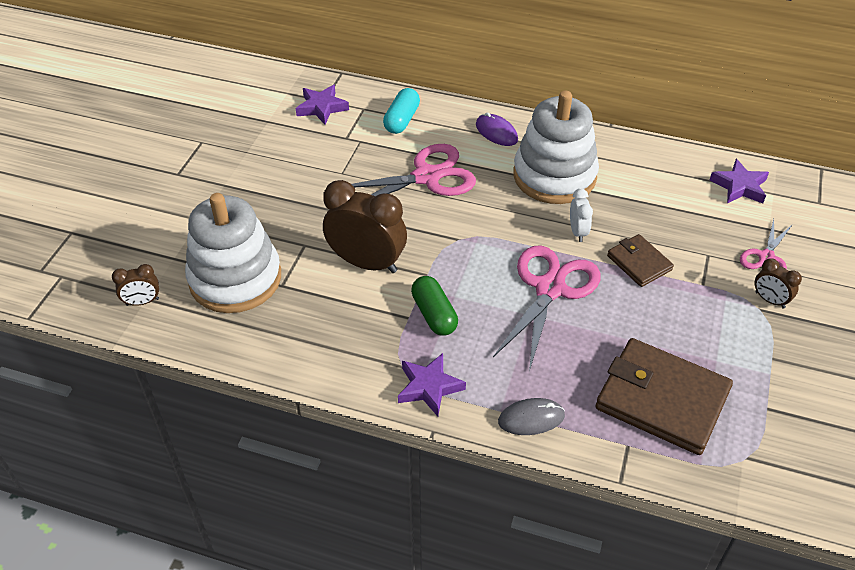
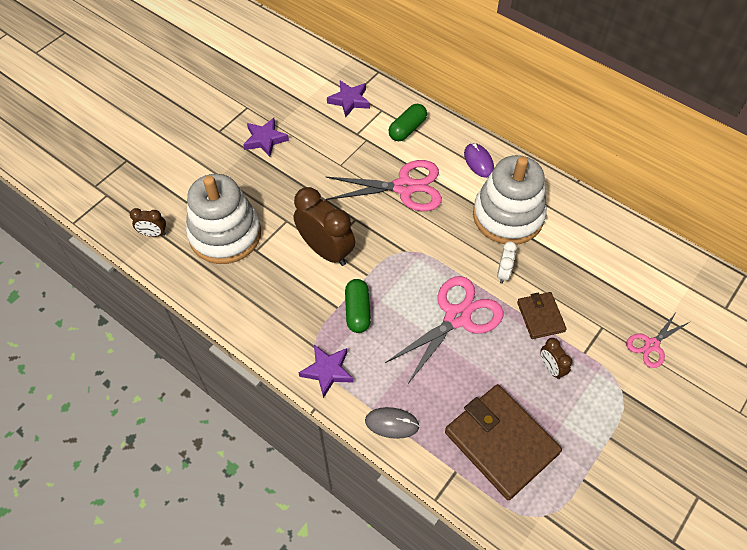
camera: 20 degrees right, 10 degrees up
turquoise capsule [383,88,420,134] -> green capsule [388,104,427,141]
purple star [710,159,769,203] -> purple star moved to [243,118,289,157]
brown clock [755,258,802,308] -> brown clock moved to [540,338,572,379]

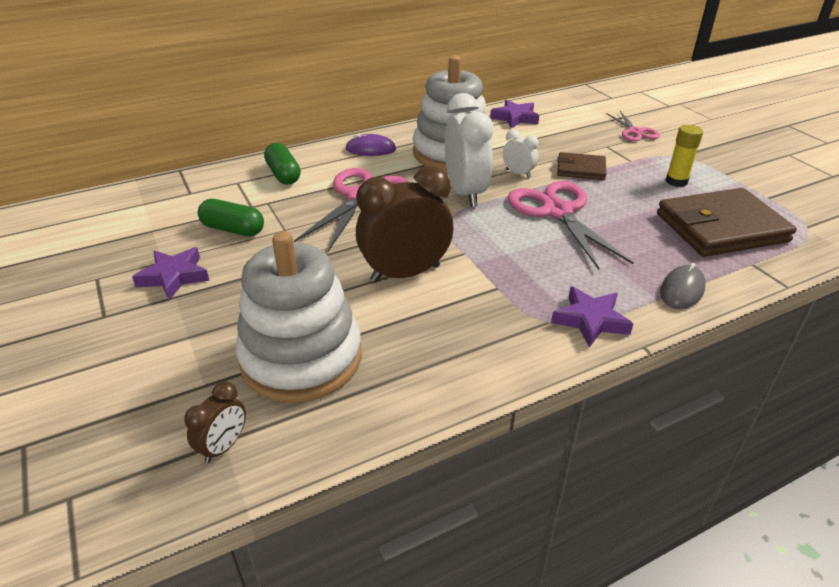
camera: 65 degrees left, 20 degrees down
purple star [327,81,370,117] -> purple star moved to [490,100,539,128]
green capsule [345,279,371,333] -> green capsule moved to [198,199,264,236]
brown clock [540,338,572,379] -> none
none -> white clock [445,93,494,207]
none -> yellow glue stick [665,125,703,187]

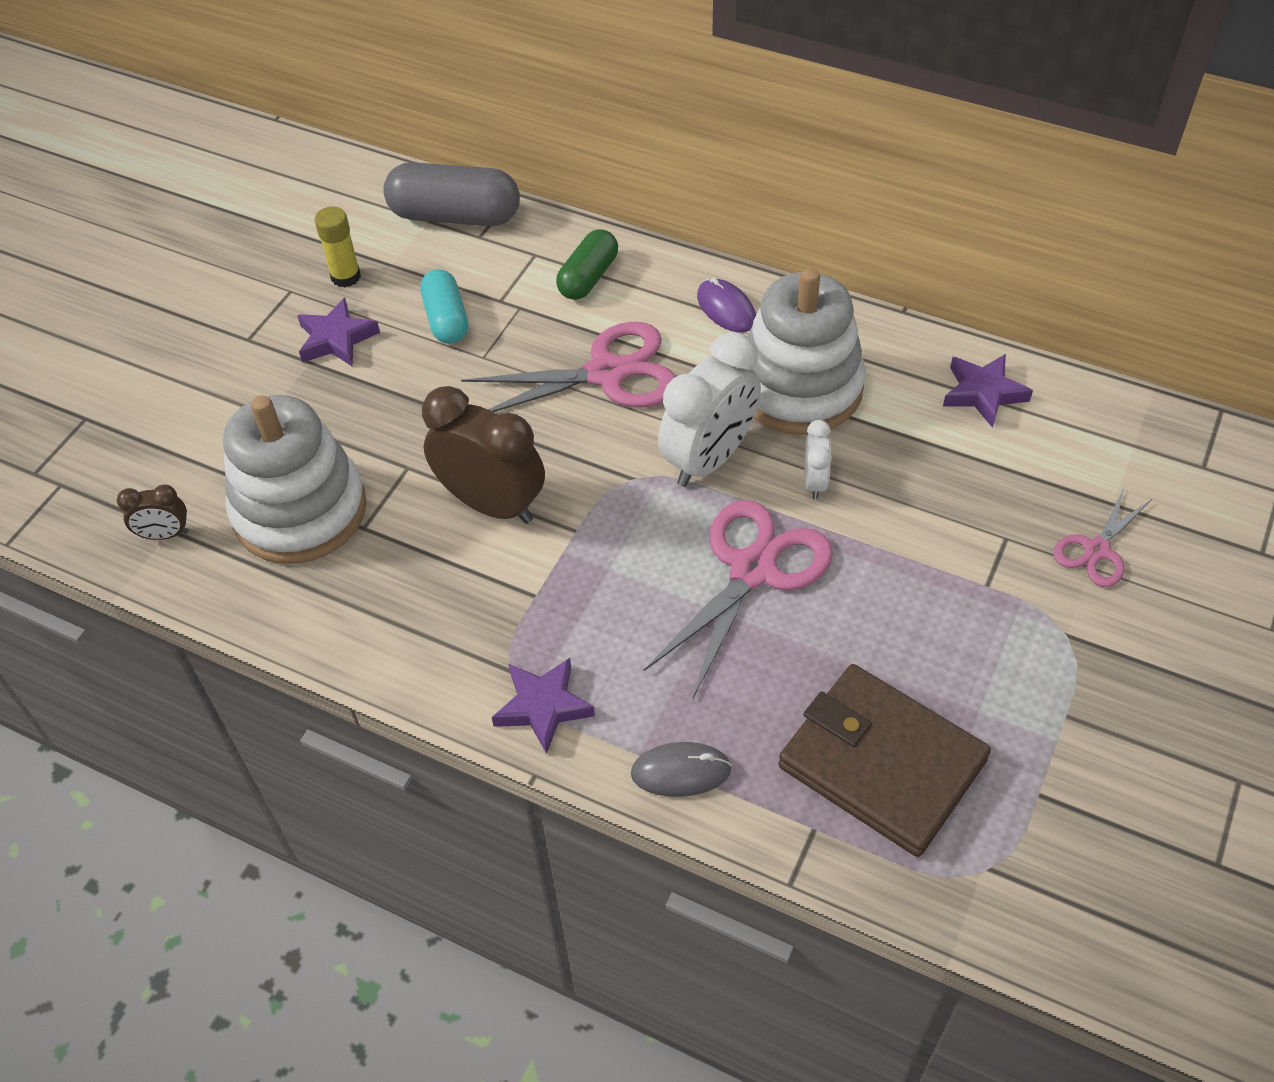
camera: 55 degrees right, 15 degrees up
green capsule [198,199,264,236] -> turquoise capsule [420,269,468,344]
brown wallet [557,152,607,180] -> none
yellow glue stick [665,125,703,187] -> yellow glue stick moved to [315,206,361,288]
none -> grey capsule [383,162,520,226]

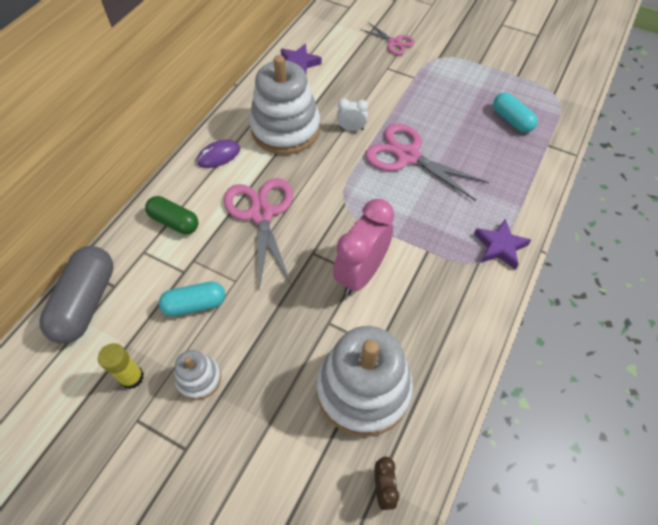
camera: 90 degrees left, 5 degrees up
purple star [297,298,380,367] -> white stacking toy [175,350,221,400]
brown clock [422,386,545,524] -> pink clock [333,199,394,295]
grey mouse [631,742,732,797] -> none
white clock [658,332,761,487] -> none
brown wallet [778,664,991,857] -> turquoise capsule [493,92,538,133]

